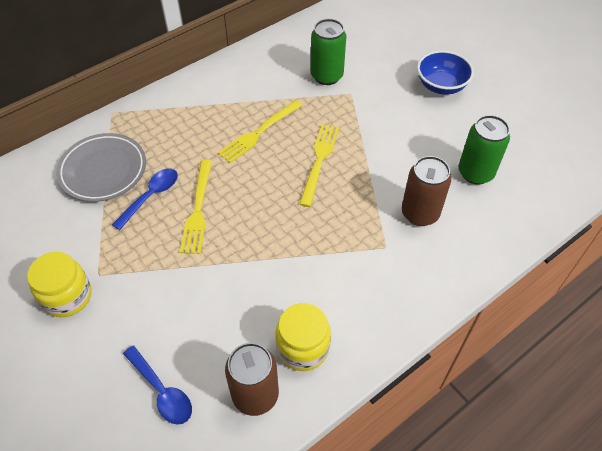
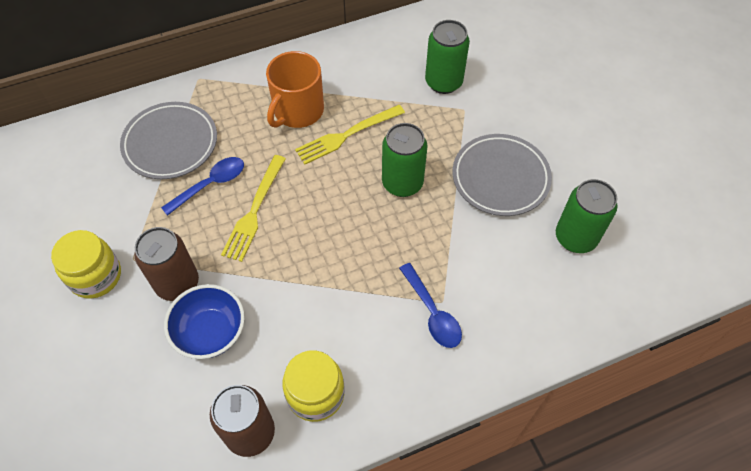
camera: 15 degrees right, 5 degrees up
blue spoon [123,345,192,425] -> blue spoon moved to [399,263,462,348]
yellow fork [299,124,339,207] -> green can [382,123,428,197]
brown can [402,156,451,226] -> brown can moved to [134,227,199,301]
blue bowl [417,50,474,95] -> blue bowl moved to [164,284,245,359]
none -> orange mug [266,51,324,128]
none -> grey plate [452,134,552,216]

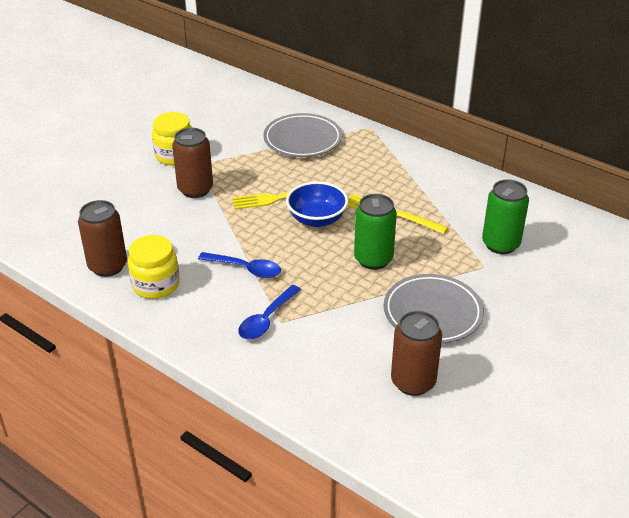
camera: 60 degrees right, 20 degrees down
blue spoon [161,157,244,216] -> blue spoon moved to [198,252,281,278]
blue bowl [164,284,245,359] -> blue bowl moved to [286,181,348,227]
orange mug [266,51,324,128] -> none
green can [556,179,618,253] -> brown can [391,311,442,396]

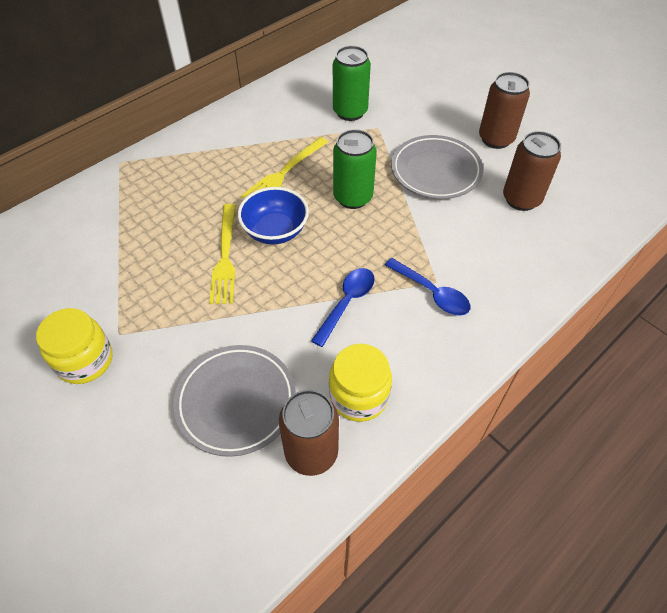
camera: 80 degrees left, 15 degrees up
brown can [172,128,213,198] -> brown can moved to [479,72,530,149]
grey plate [263,113,342,157] -> grey plate moved to [174,345,296,457]

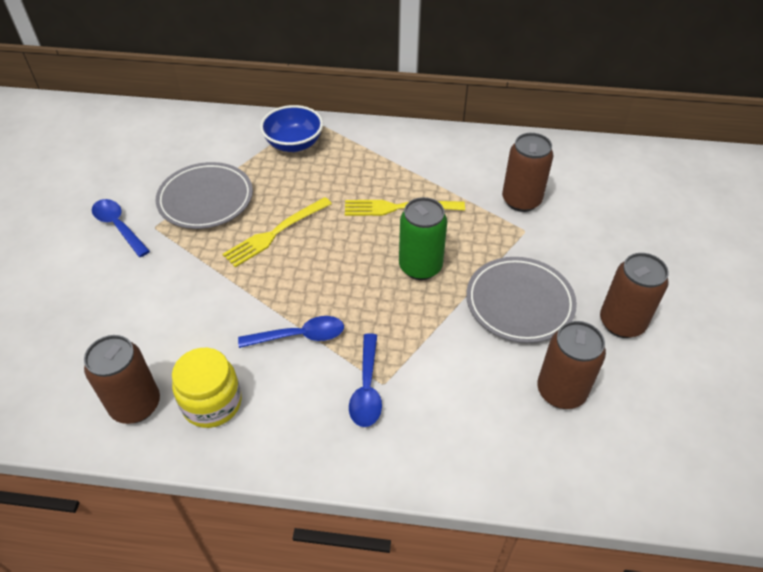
camera: 50 degrees right, 5 degrees down
yellow jar [36,308,113,384] -> blue spoon [92,199,150,257]
grey plate [174,345,296,457] -> grey plate moved to [156,162,253,229]
blue bowl [238,187,309,244] -> blue bowl moved to [260,105,323,152]
green can [333,46,371,121] -> brown can [502,133,554,212]

